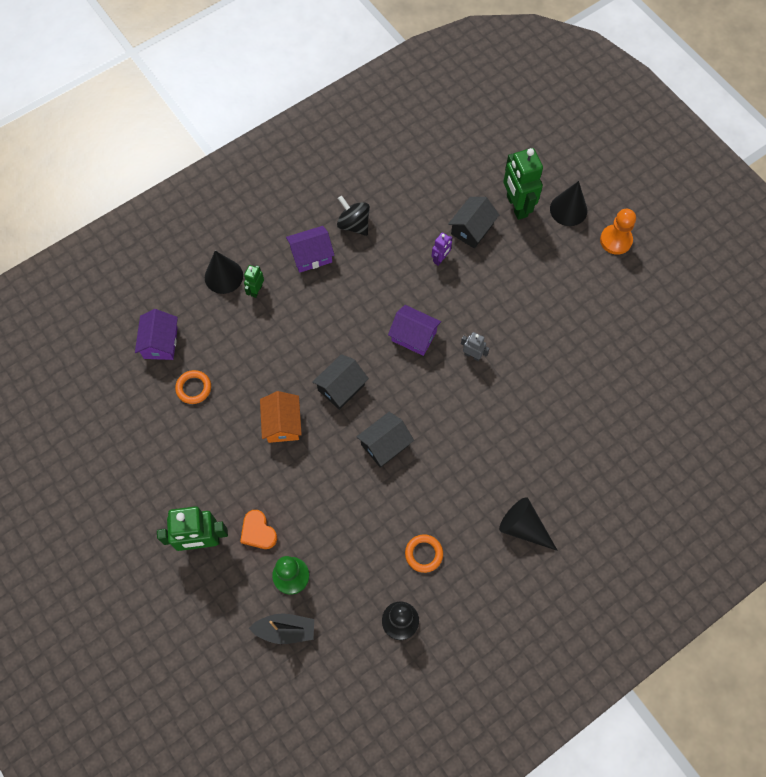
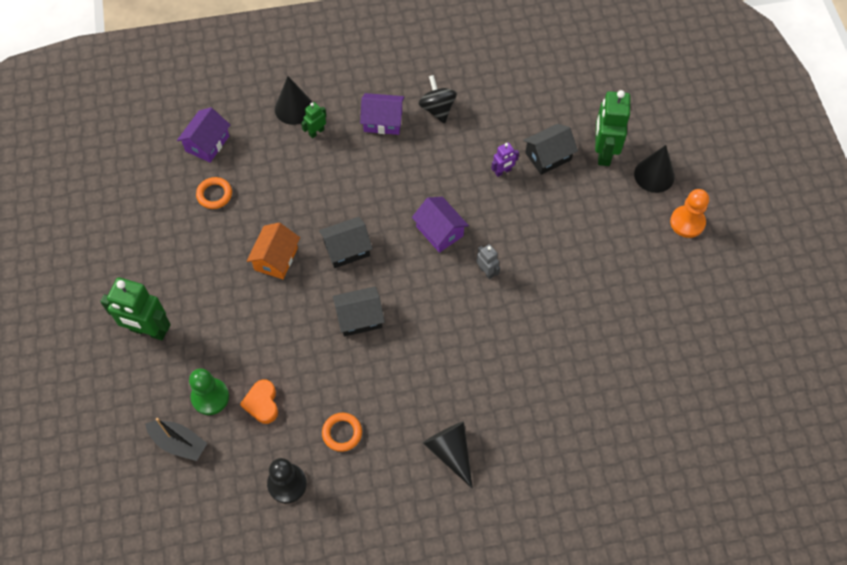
camera: 25 degrees right, 5 degrees down
orange heart [240,510,277,549] -> orange heart moved to [240,380,278,424]

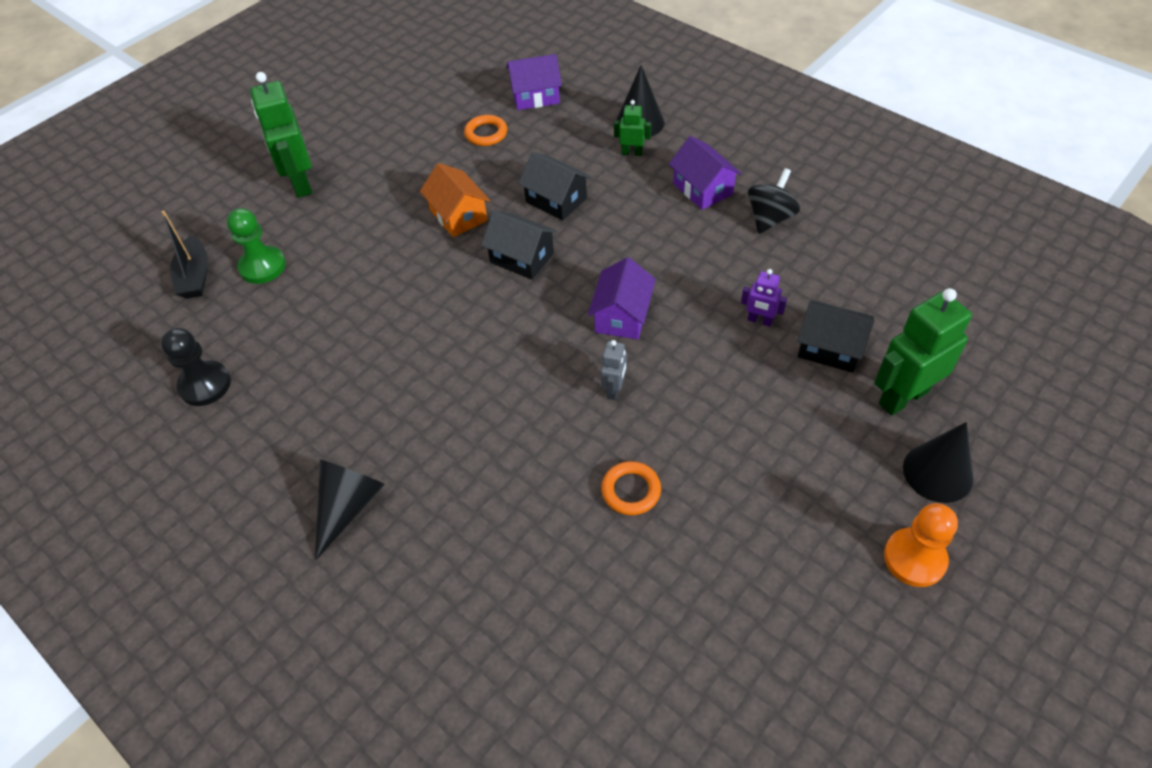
camera: 55 degrees right, 10 degrees down
orange heart [240,380,278,424] -> none
orange house [247,223,300,279] -> orange house turned 75 degrees clockwise [420,163,490,237]
orange ring [322,413,362,452] -> orange ring moved to [601,461,661,515]
black house [333,286,385,337] -> black house moved to [518,152,591,221]

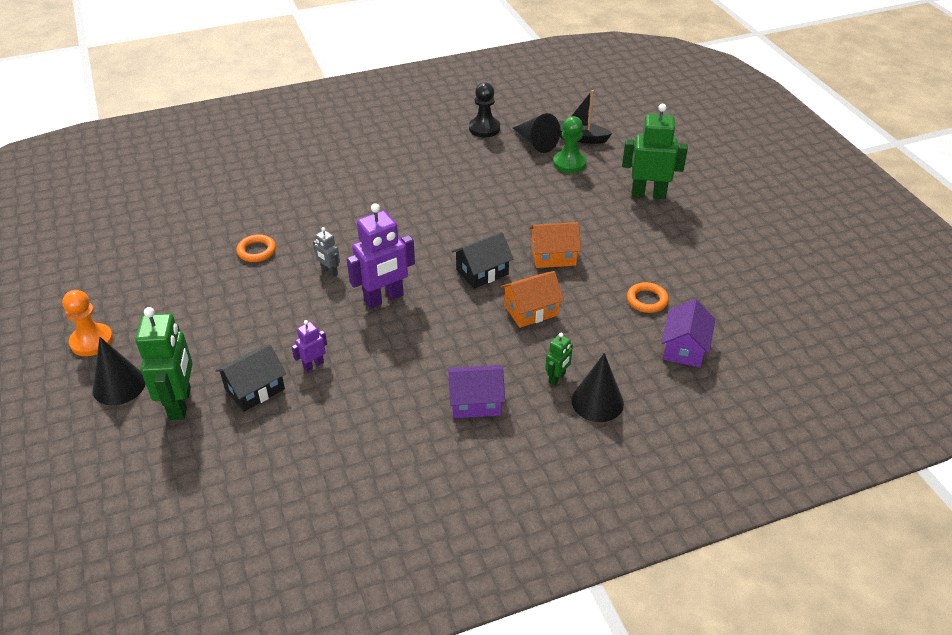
camera: 115 degrees right, 10 degrees down
black cone [315,460,385,561] -> black cone moved to [513,113,560,153]
black house [518,152,591,221] -> orange house [501,271,564,328]
purple house [588,257,656,339] -> purple robot [347,203,415,309]
black spinning top [748,168,800,234] -> none

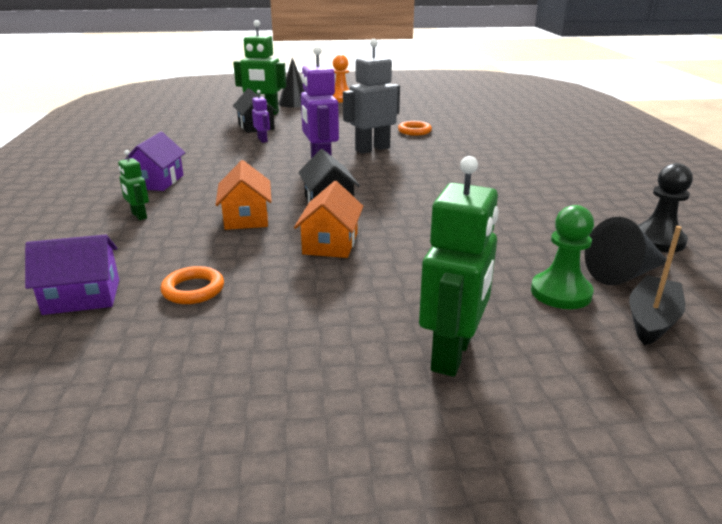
camera: 105 degrees right, 15 degrees down
grey robot [313,227,340,277] -> grey robot [343,39,400,154], size x2.02
black cone [571,353,624,422] -> none
purple house [661,299,715,368] -> purple house turned 45 degrees counterclockwise [25,235,119,315]

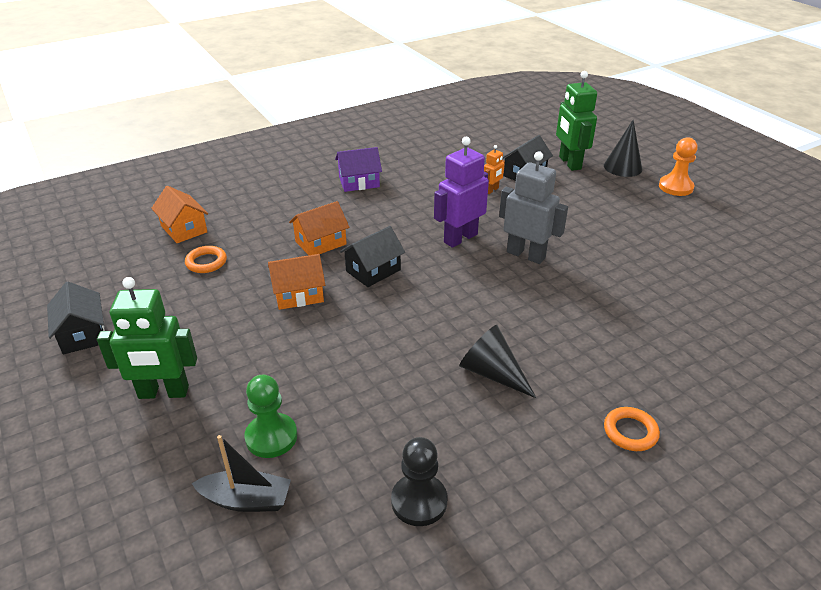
camera: 65 degrees right, 10 degrees up
purple house [25,235,119,315] -> orange house [151,186,208,243]
green robot [118,150,149,220] -> none
purple robot [252,90,270,143] -> orange robot [484,145,505,194]
orange ring [398,121,432,136] -> orange ring moved to [604,407,660,451]
black cone [585,217,667,285] -> black cone moved to [459,325,536,398]
none -> black house [47,281,105,354]

